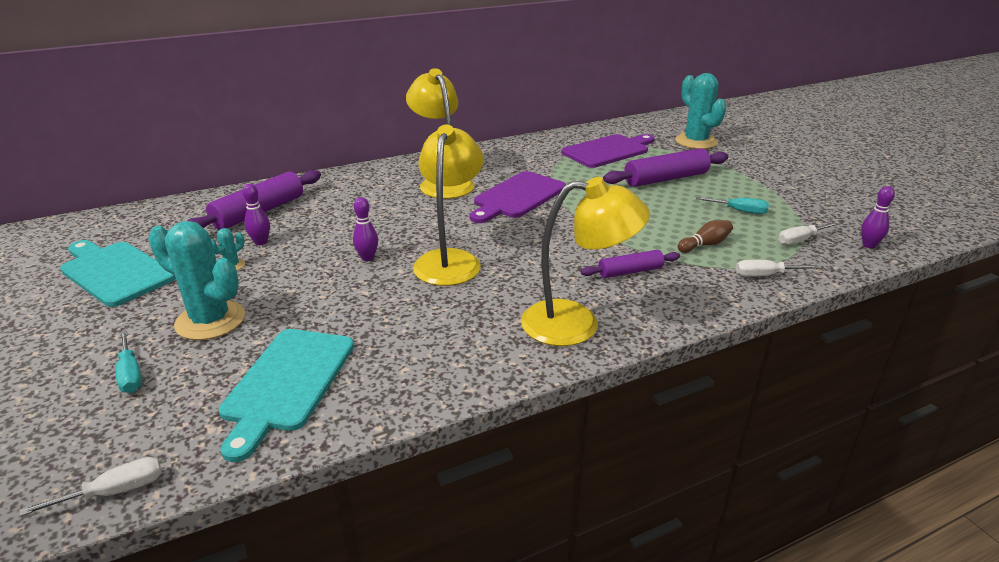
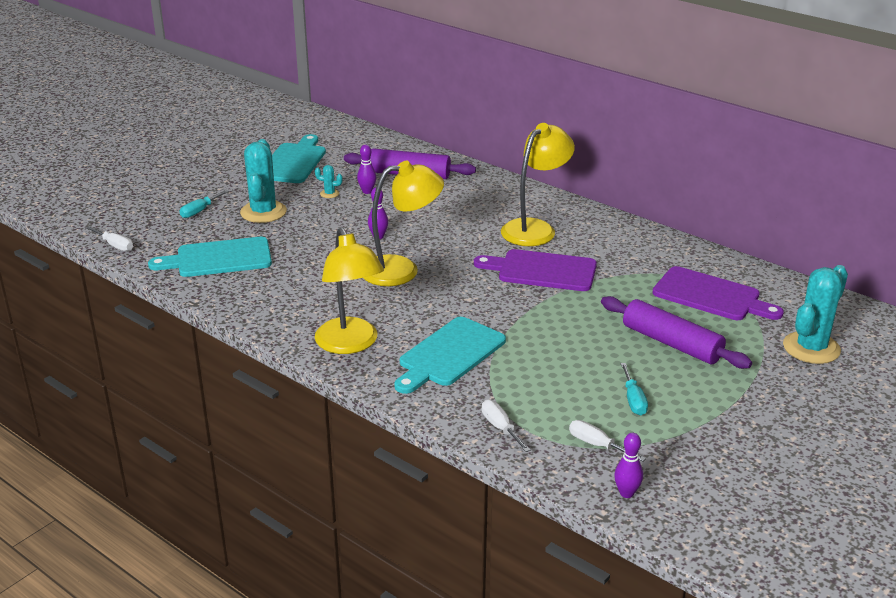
camera: 65 degrees right, 0 degrees up
purple rolling pin [581,250,680,278] -> turquoise cutting board [394,317,506,394]
brown bowling pin [678,220,733,253] -> none

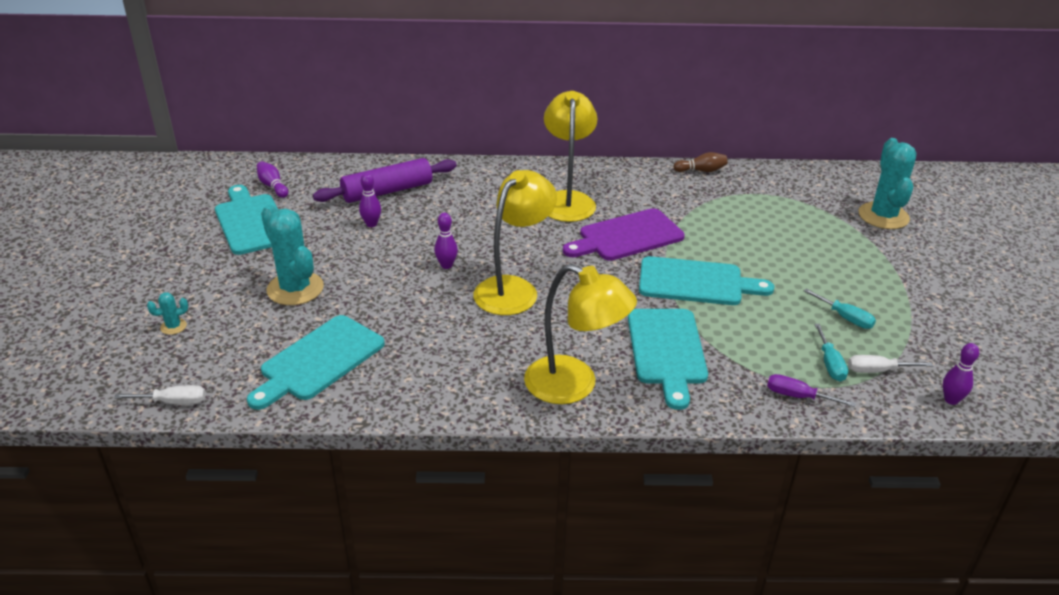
camera: 40 degrees left, 5 degrees up
turquoise screwdriver [179,190,229,218] -> turquoise screwdriver moved to [814,324,848,382]
turquoise cactus [315,165,343,198] -> turquoise cactus moved to [147,292,188,335]
white screwdriver [482,400,531,452] -> purple screwdriver [767,374,856,407]
purple rolling pin [601,296,752,369] -> none
purple cutting board [652,266,784,320] -> none
none -> purple bowling pin [257,161,288,198]
none -> turquoise cutting board [639,256,775,305]
none -> brown bowling pin [674,152,727,172]

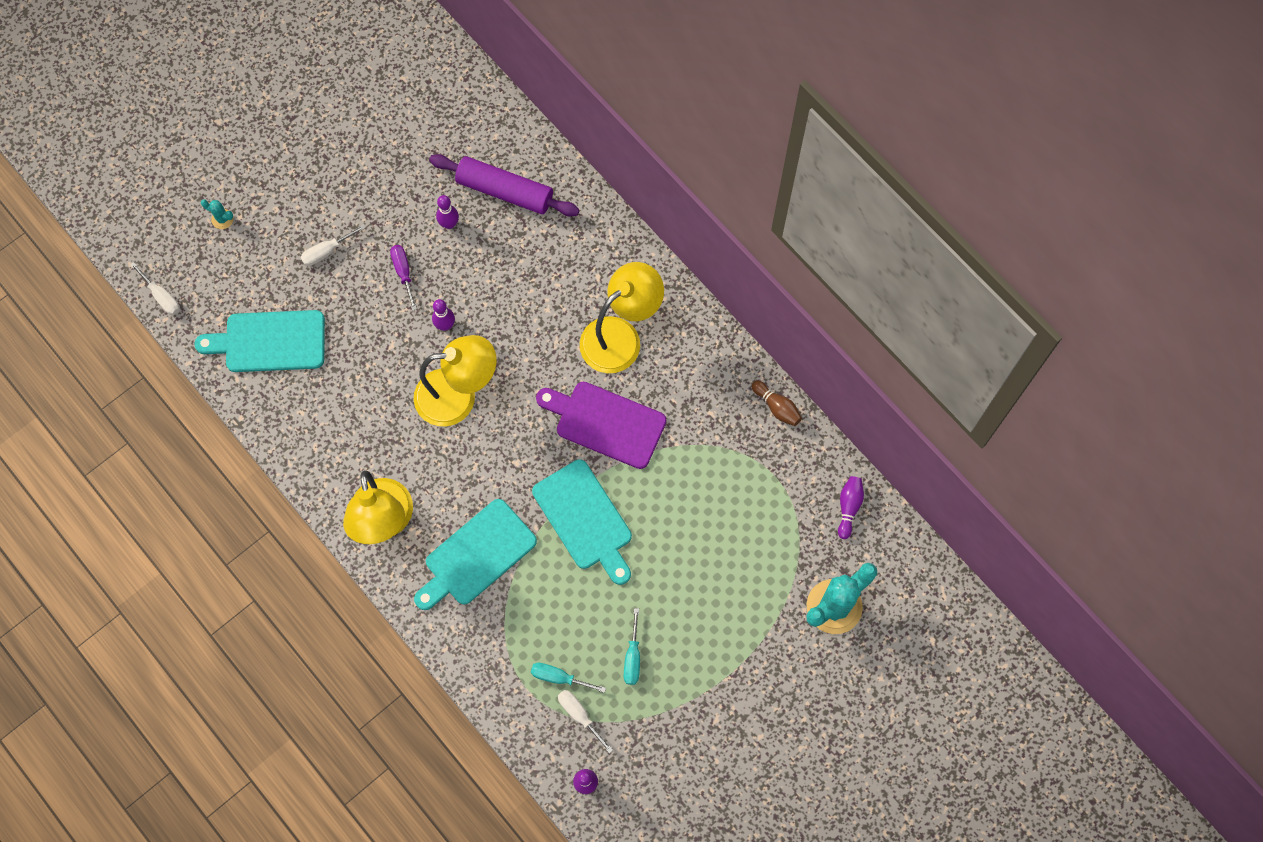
camera: 50 degrees right, 35 degrees up
turquoise cutting board [215,185,278,255] -> none
purple bowling pin [257,161,288,198] -> purple bowling pin moved to [838,476,864,539]
turquoise cactus [261,205,324,305] -> white screwdriver [300,225,365,266]
purple screwdriver [767,374,856,407] -> purple screwdriver moved to [390,245,417,311]
turquoise screwdriver [814,324,848,382] -> turquoise screwdriver turned 60 degrees clockwise [531,663,606,693]

